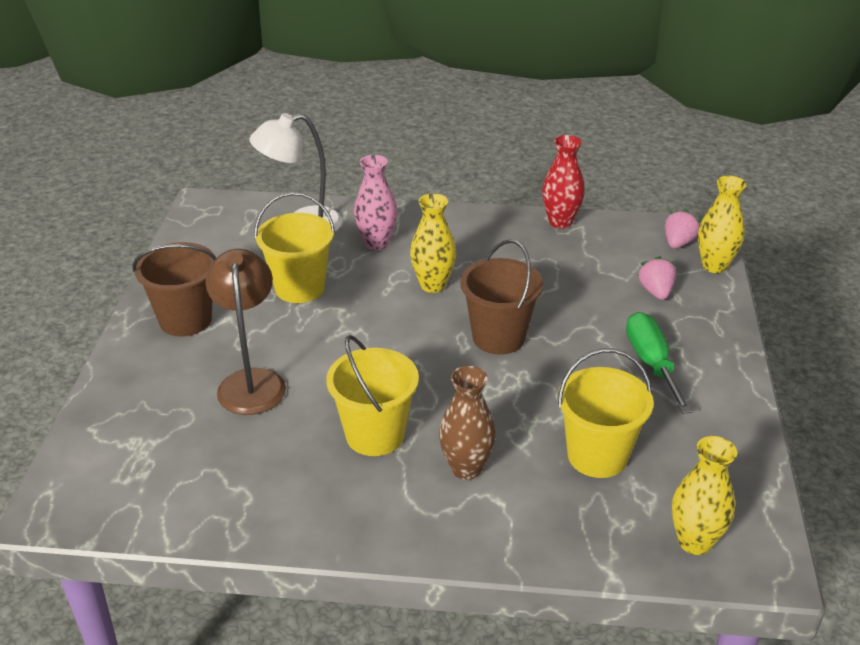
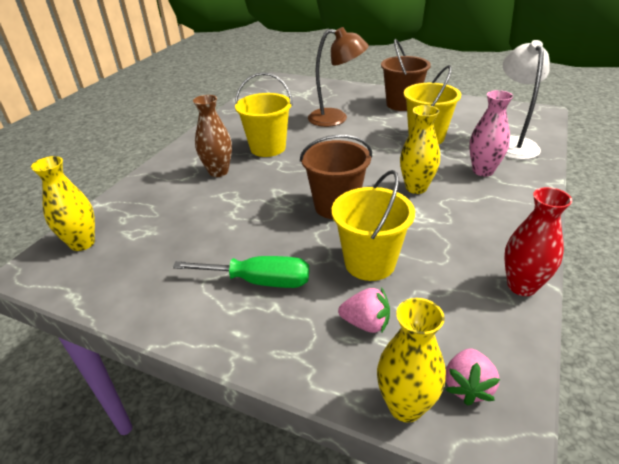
camera: 110 degrees right, 0 degrees up
yellow bucket [558,348,654,478] -> yellow bucket moved to [332,170,415,281]
pink strawberry [665,209,701,248] -> pink strawberry turned 60 degrees clockwise [445,348,500,406]

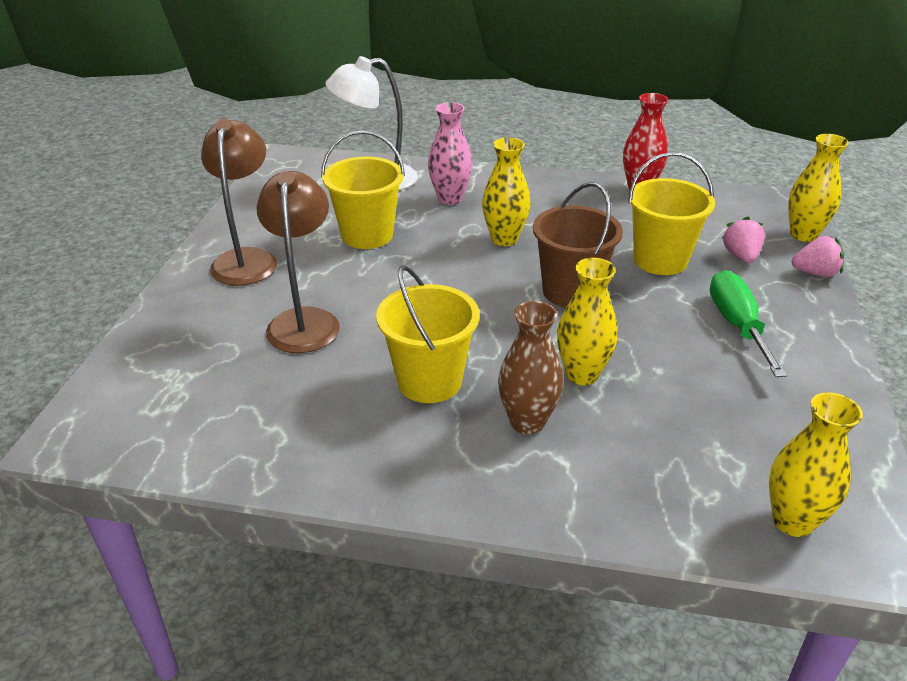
camera: 105 degrees left, 0 degrees up
brown bucket [381,39,431,111] -> brown lamp [201,119,277,286]
pink strawberry [445,348,500,406] -> pink strawberry moved to [792,236,844,277]
none -> yellow vase [557,258,618,385]

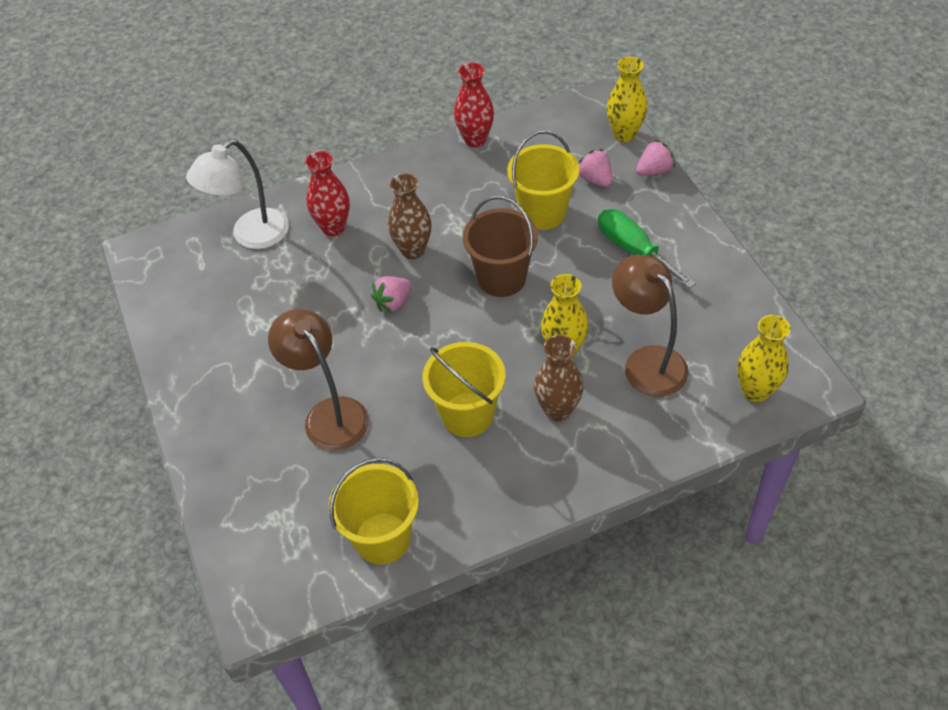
camera: 30 degrees left, 15 degrees up
brown lamp [201,119,277,286] -> brown lamp moved to [612,255,689,397]
yellow bucket [321,130,405,249] -> yellow bucket moved to [329,458,419,564]
pink vase [428,102,473,205] -> red vase [305,151,350,236]
yellow vase [482,137,530,246] -> brown vase [388,173,431,259]
none -> pink strawberry [371,276,412,313]

